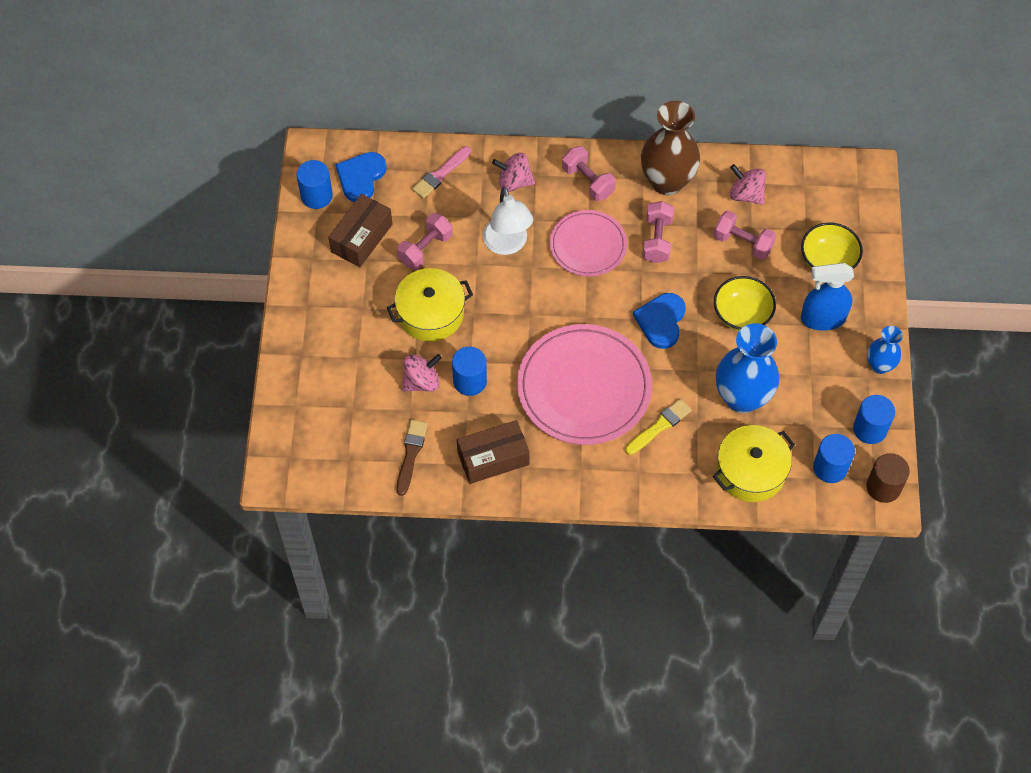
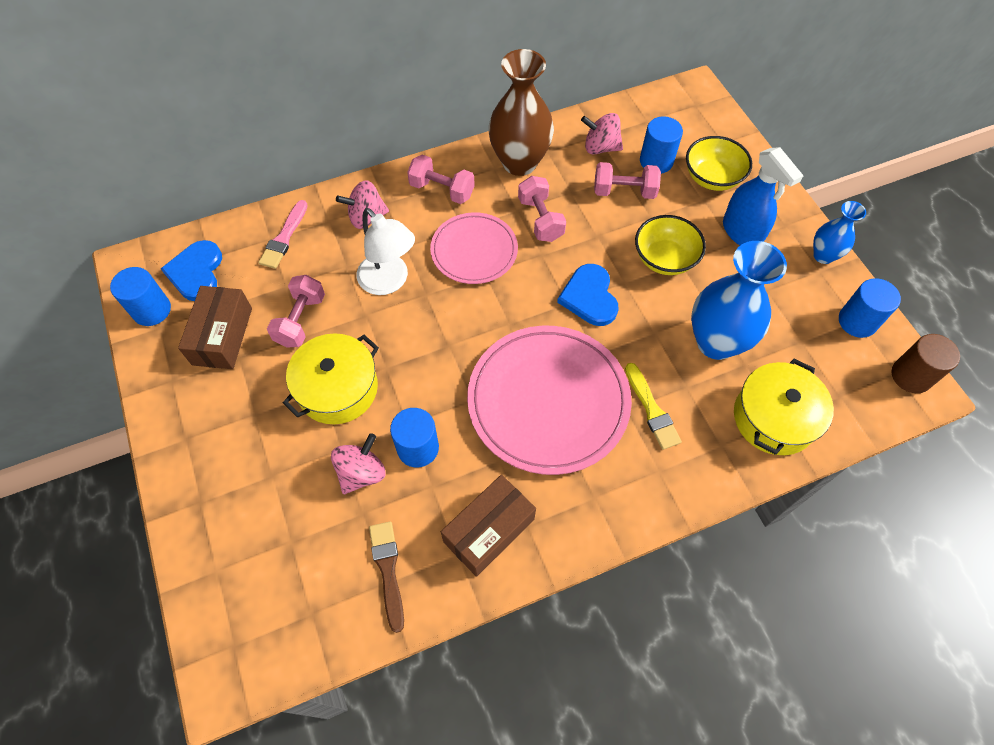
camera: 25 degrees left, 0 degrees up
yellow brush [625,398,692,455] -> yellow brush turned 135 degrees clockwise [625,363,682,450]
blue spray bottle [801,263,854,331] -> blue spray bottle turned 90 degrees counterclockwise [723,147,804,245]
blue cylinder [813,434,855,483] -> blue cylinder moved to [640,116,683,174]

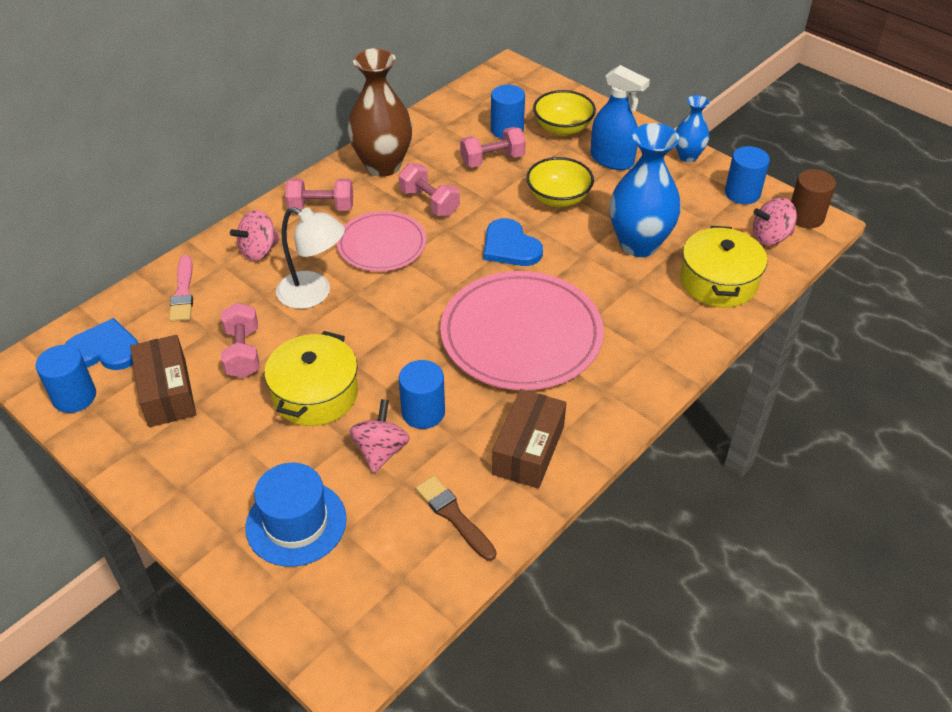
camera: 25 degrees left, 15 degrees down
blue heart [161,240,222,301] -> blue heart turned 120 degrees clockwise [64,318,138,370]
pink spinning top [581,113,623,154] -> pink spinning top moved to [753,198,797,245]
yellow brush [625,363,682,450] -> none
none -> blue hat [245,463,347,567]

